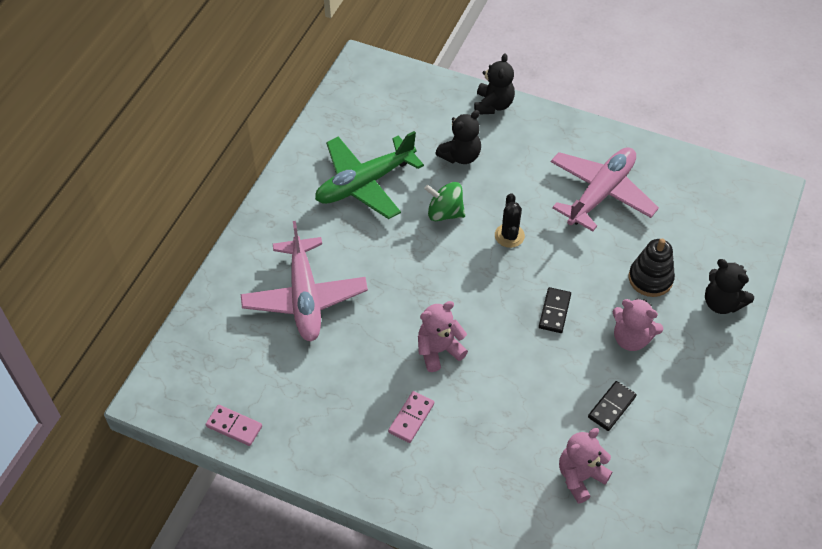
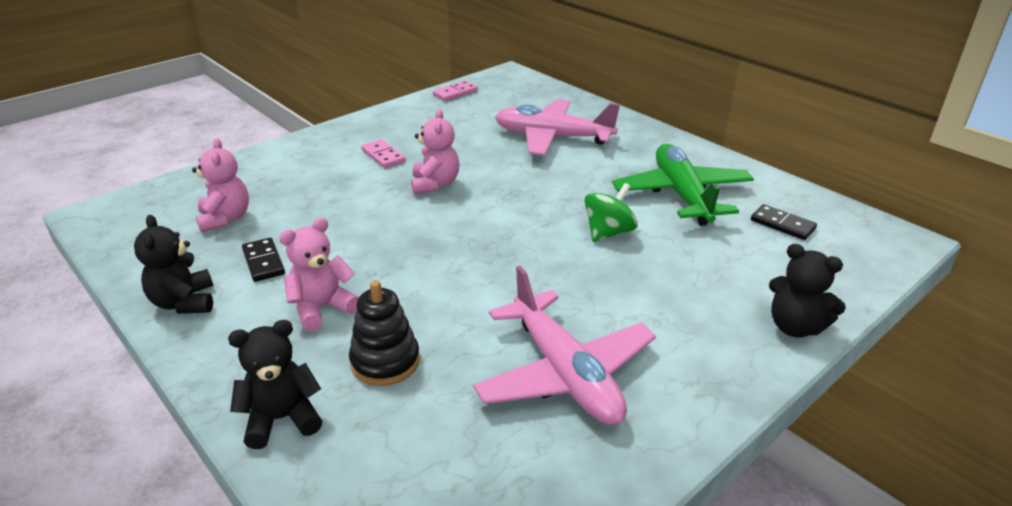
camera: 115 degrees right, 20 degrees down
black teddy bear [435,110,481,164] -> black teddy bear moved to [134,215,213,314]
black cactus [495,193,525,248] -> none
black domino [539,287,571,333] -> black domino moved to [751,204,817,240]

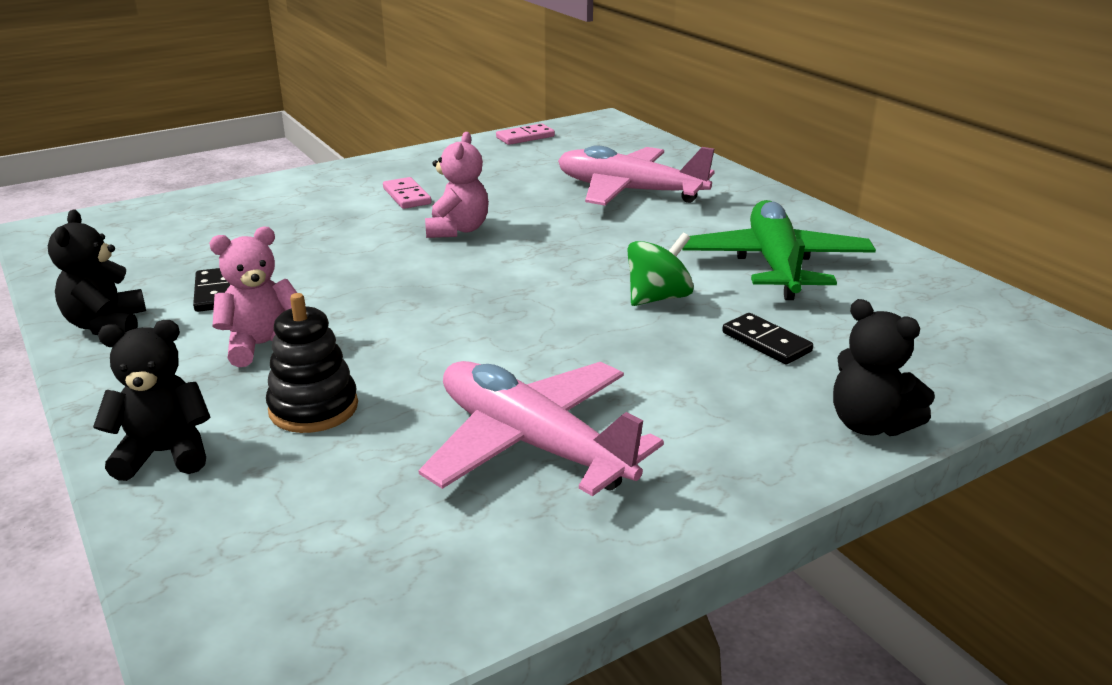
camera: 10 degrees right, 5 degrees down
pink teddy bear [192,138,249,233] -> none
pink plane [473,266,656,425] -> pink plane turned 150 degrees clockwise [418,361,664,496]
black domino [751,204,817,240] -> black domino moved to [722,313,813,364]

